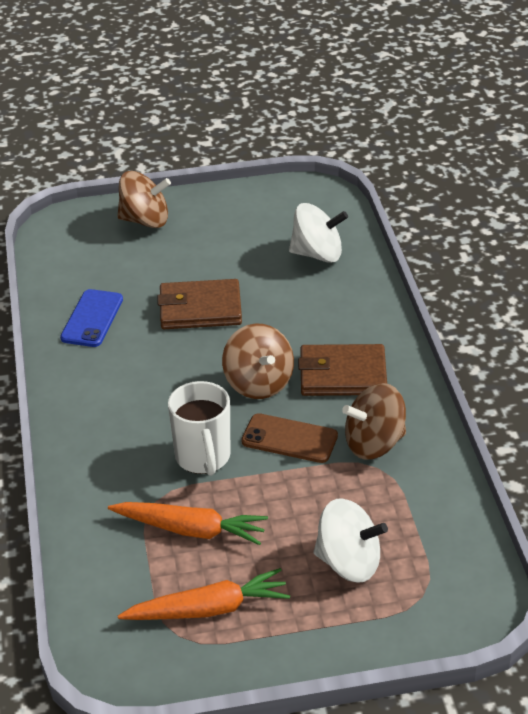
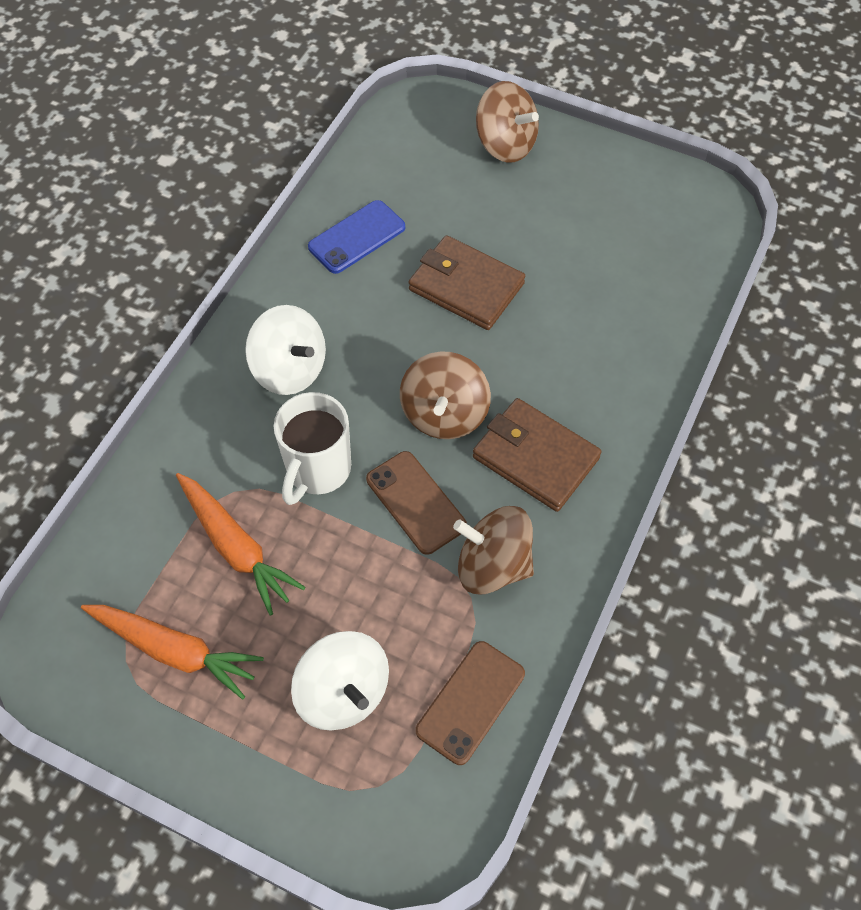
camera: 35 degrees right, 20 degrees up
white spinning top [289,203,348,263] -> white spinning top moved to [245,305,326,395]
none -> brown phone [416,641,525,765]

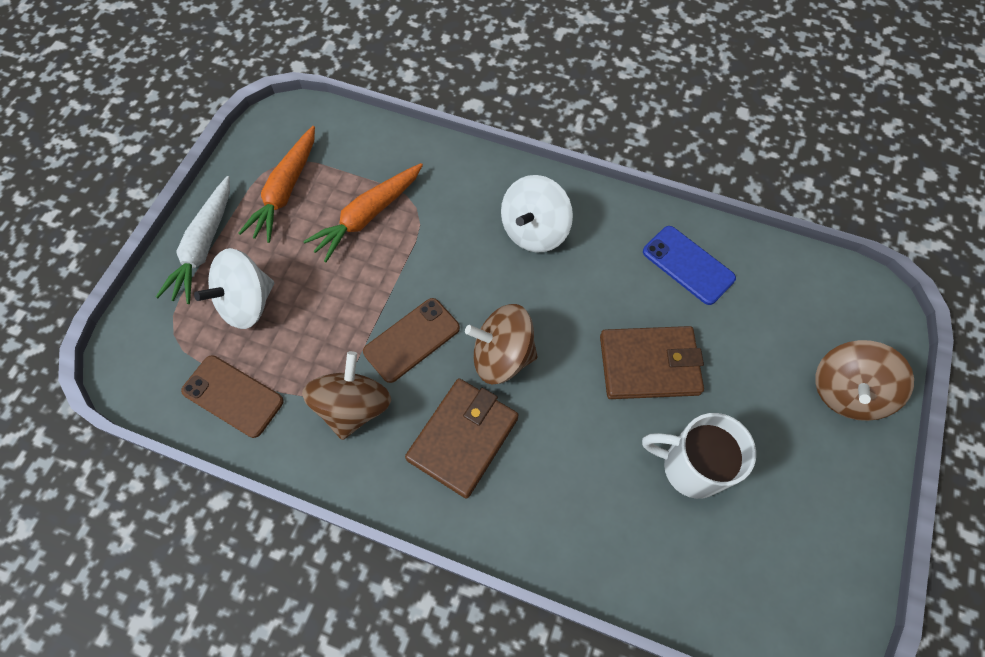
camera: 85 degrees right, 5 degrees up
white mug [274,392,351,505] -> white mug moved to [642,413,756,499]
brown wallet [409,235,525,330] -> brown wallet turned 60 degrees clockwise [600,326,704,399]
none -> white carrot [156,176,230,304]

